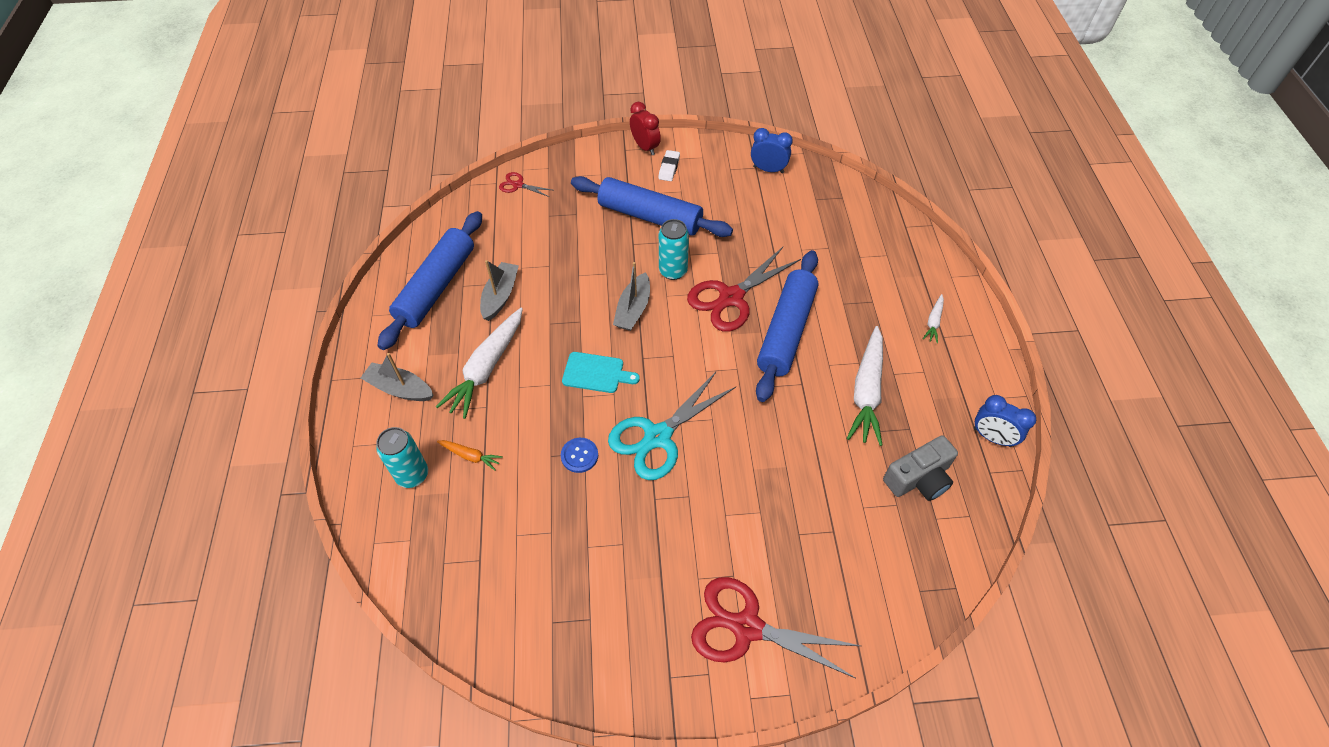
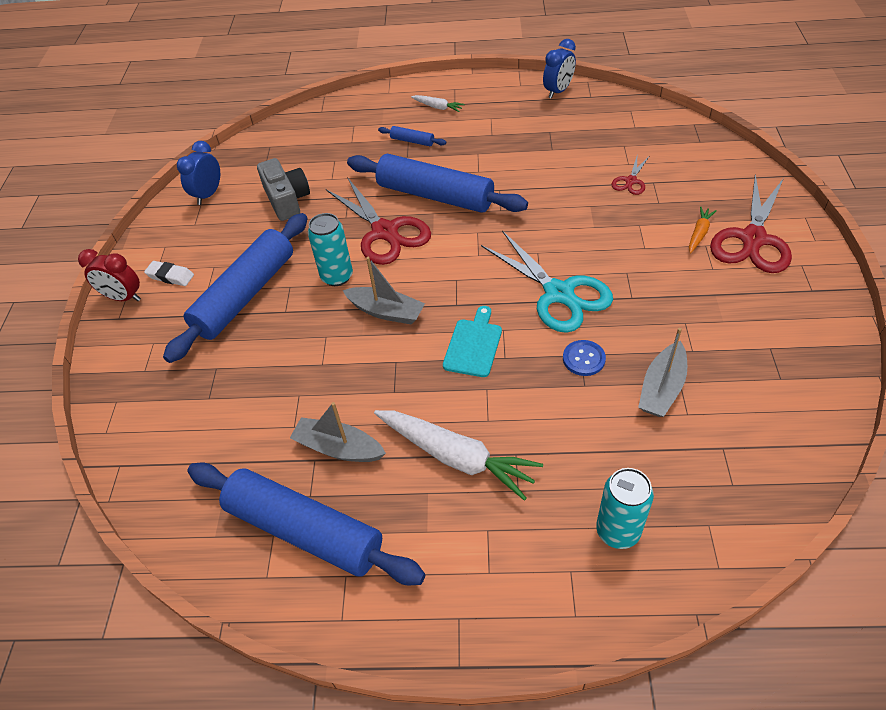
camera: 80 degrees left, 5 degrees down
grey boat [361,353,434,401] -> grey boat moved to [638,328,687,417]
orange carrot [437,440,503,470] -> orange carrot moved to [689,206,717,253]
red scissors [499,172,552,197] -> red scissors moved to [612,157,649,195]
red clock [630,102,661,155] -> red clock turned 135 degrees counterclockwise [78,249,141,301]
white carrot [847,326,883,446] -> none
grey camera [883,435,958,501] -> grey camera moved to [257,158,310,221]
none -> blue rolling pin [378,126,446,146]

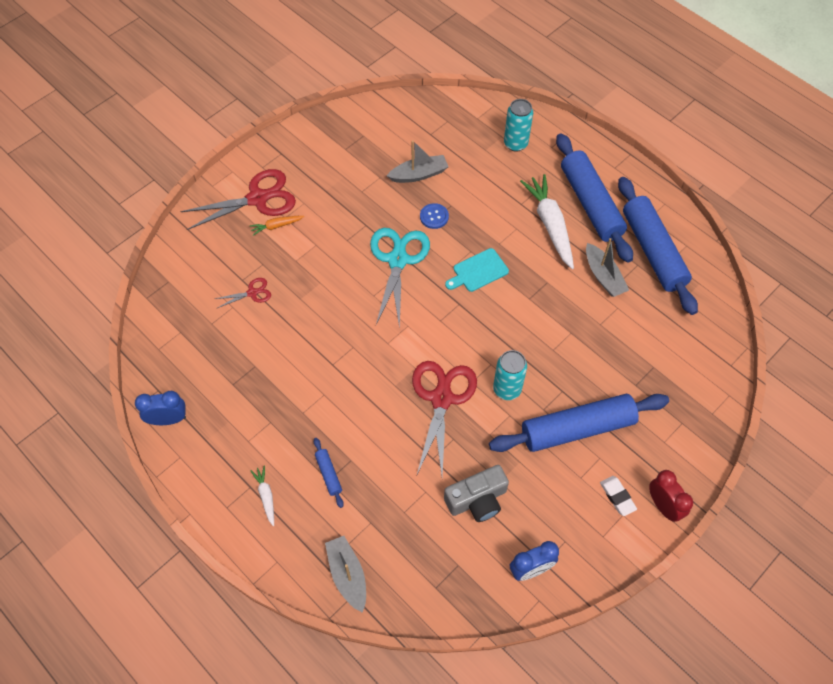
camera: 140 degrees left, 10 degrees up
grey camera [257,158,310,221] -> grey camera turned 135 degrees counterclockwise [444,465,509,522]
grey boat [343,257,425,324] -> grey boat moved to [325,536,366,613]
blue rolling pin [347,154,528,213] -> blue rolling pin moved to [556,133,633,263]

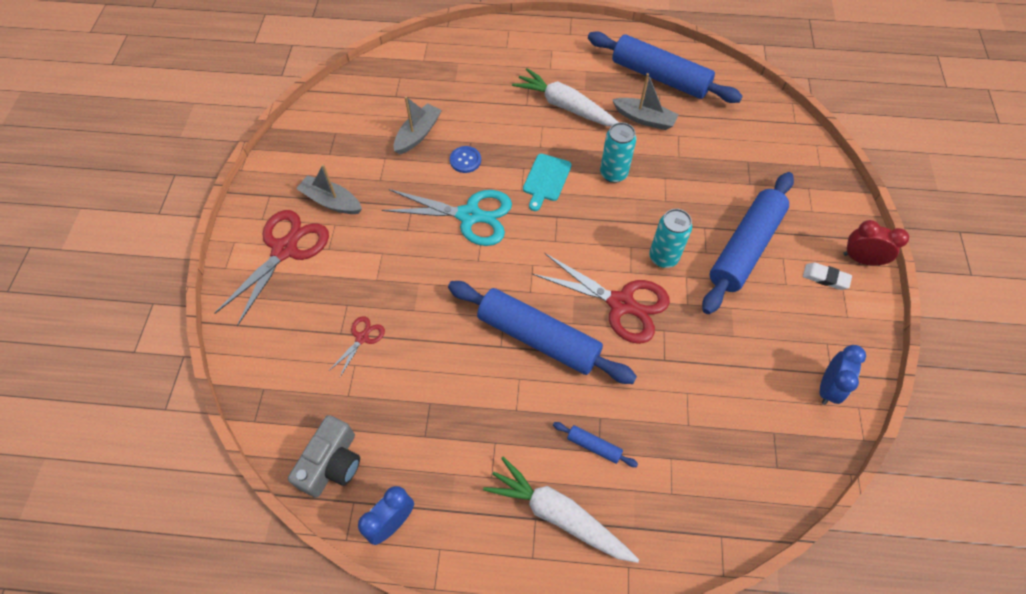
camera: 40 degrees left, 0 degrees up
orange carrot [250,216,304,236] -> none
white carrot [250,466,274,526] -> white carrot [483,457,639,563], size x2.11
grey boat [325,536,366,613] -> grey boat moved to [296,164,362,214]
turquoise scissors [370,228,430,329] -> turquoise scissors turned 135 degrees clockwise [382,189,512,246]
red scissors [412,361,477,476] -> red scissors turned 150 degrees clockwise [532,253,670,344]
grey camera [444,465,509,522] -> grey camera moved to [288,415,360,498]
turquoise can [504,99,533,151] -> turquoise can moved to [600,122,636,183]
blue rolling pin [556,133,633,263] -> blue rolling pin moved to [448,281,637,384]

